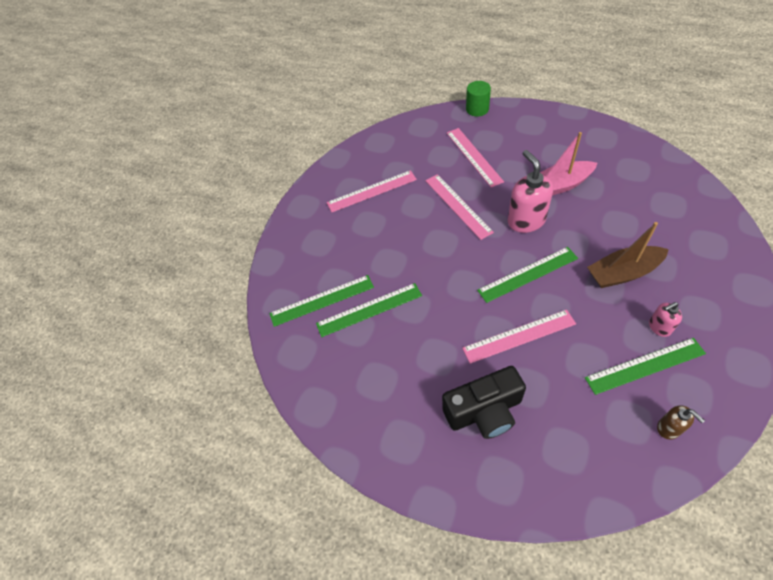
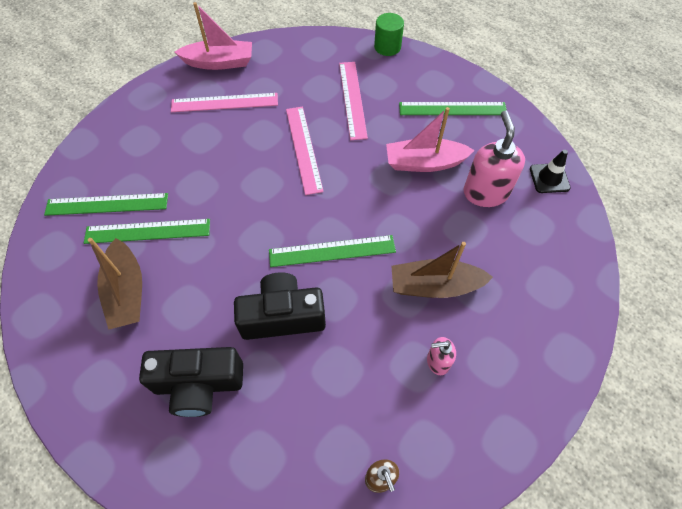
camera: 10 degrees right, 5 degrees up
pink ruler [462,310,576,364] -> black camera [234,272,326,340]
pink soap dispenser [508,150,553,233] -> pink soap dispenser moved to [464,110,525,207]
green ruler [585,338,706,395] -> green ruler moved to [399,102,507,115]
none -> brown boat [88,238,142,330]
none -> pink boat [175,2,252,70]
none -> black traffic cone [530,150,571,193]

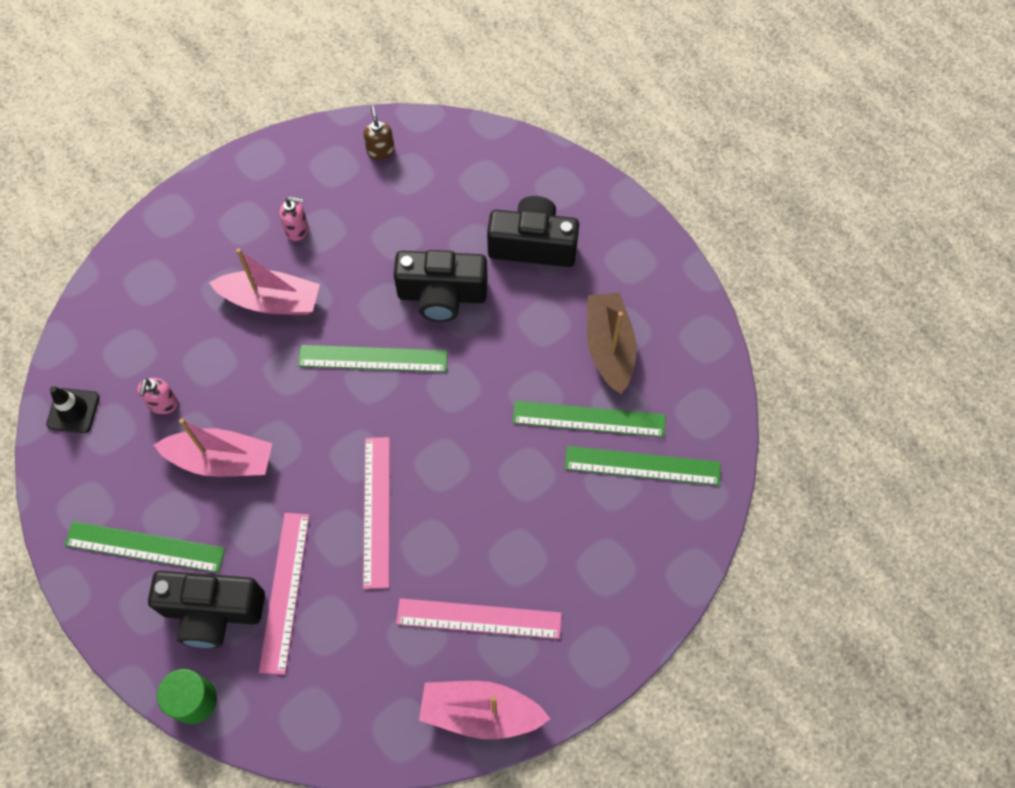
camera: 170 degrees left, 5 degrees up
brown boat [391,242,493,298] -> pink boat [209,248,320,315]
pink soap dispenser [464,110,525,207] -> pink soap dispenser [137,378,178,414], size x0.52
none -> black camera [148,571,265,648]

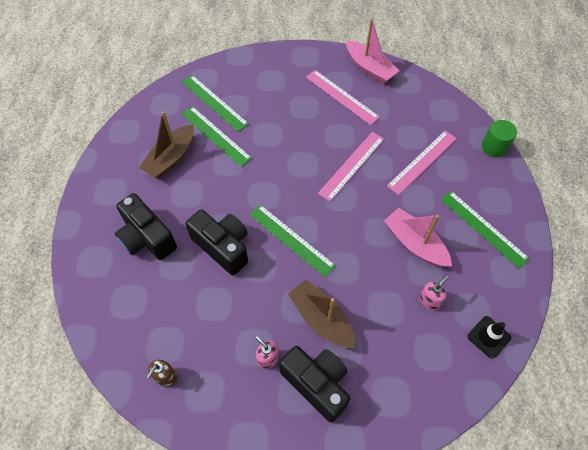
camera: 140 degrees left, 5 degrees down
black camera [148,571,265,648] -> black camera moved to [279,346,350,423]
pink boat [209,248,320,315] -> brown boat [288,279,355,349]

